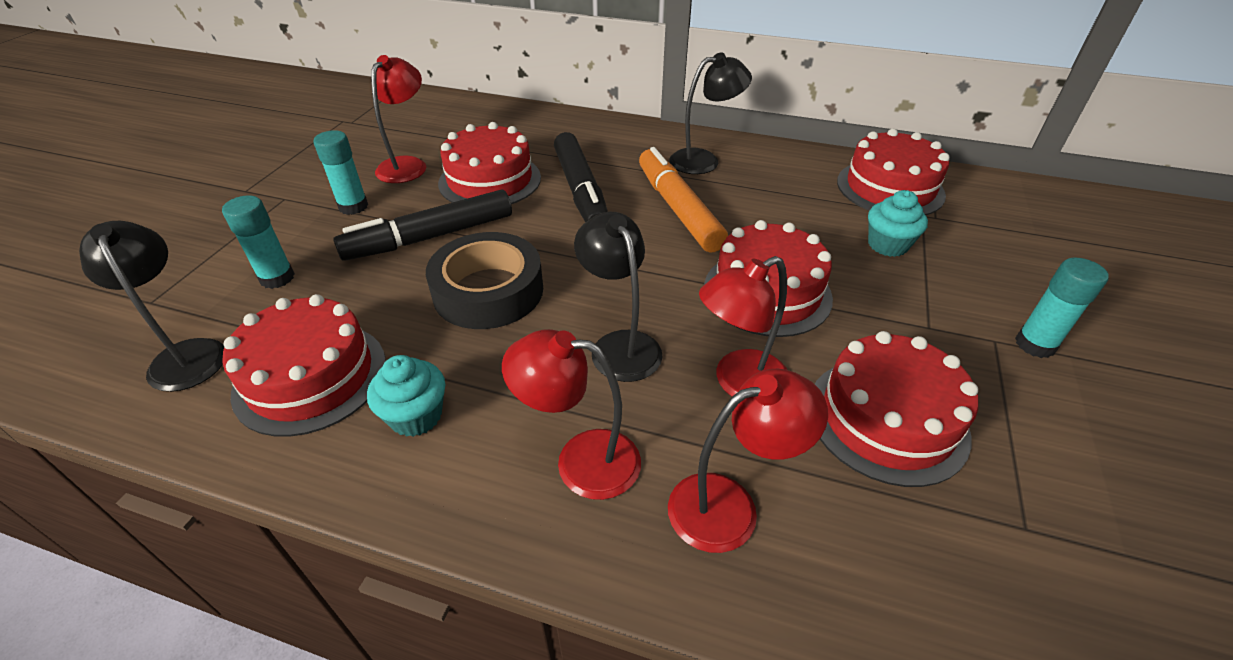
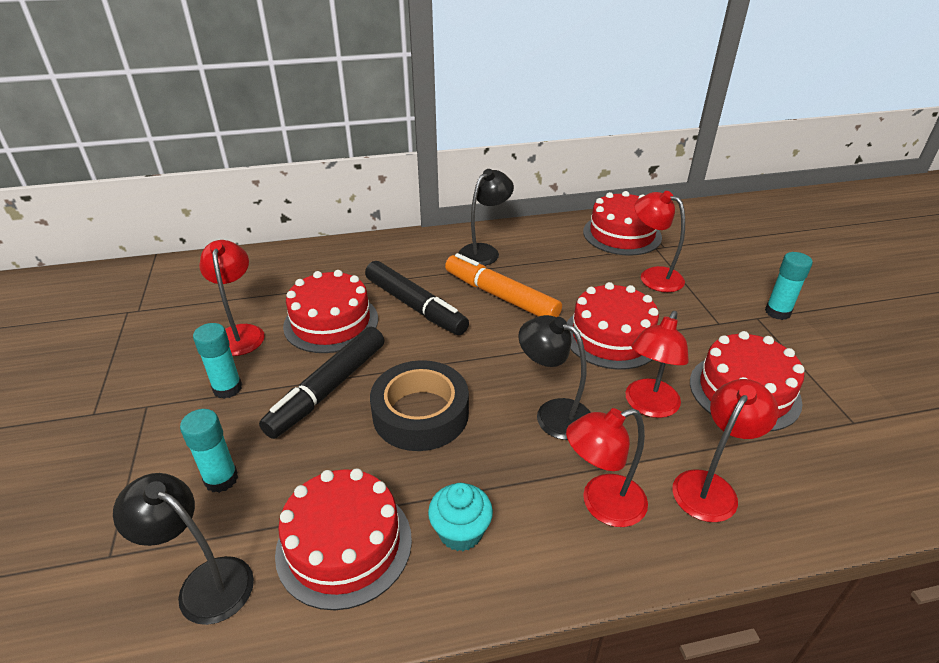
camera: 30 degrees left, 5 degrees down
turquoise cupcake [868,190,928,257] -> red lamp [634,191,685,292]

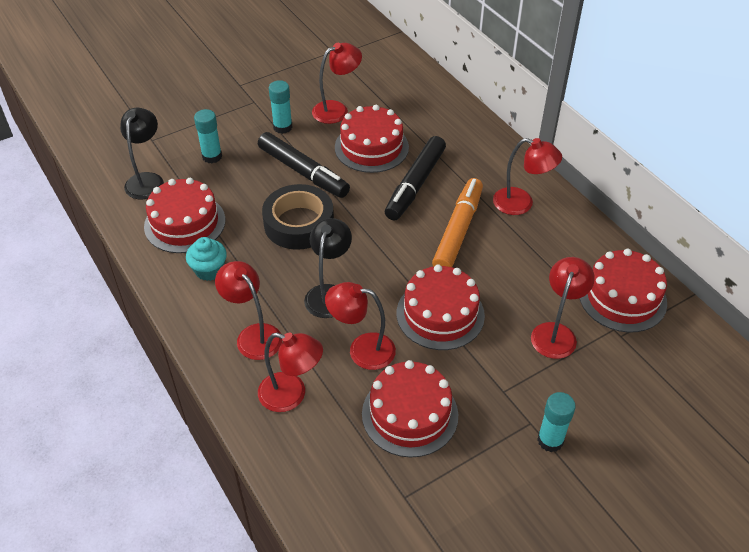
camera: 70 degrees right, 10 degrees up
black marker [259,327,384,439] -> black marker turned 150 degrees counterclockwise [258,132,350,198]
black lamp [458,169,514,266] -> red lamp [493,138,562,215]

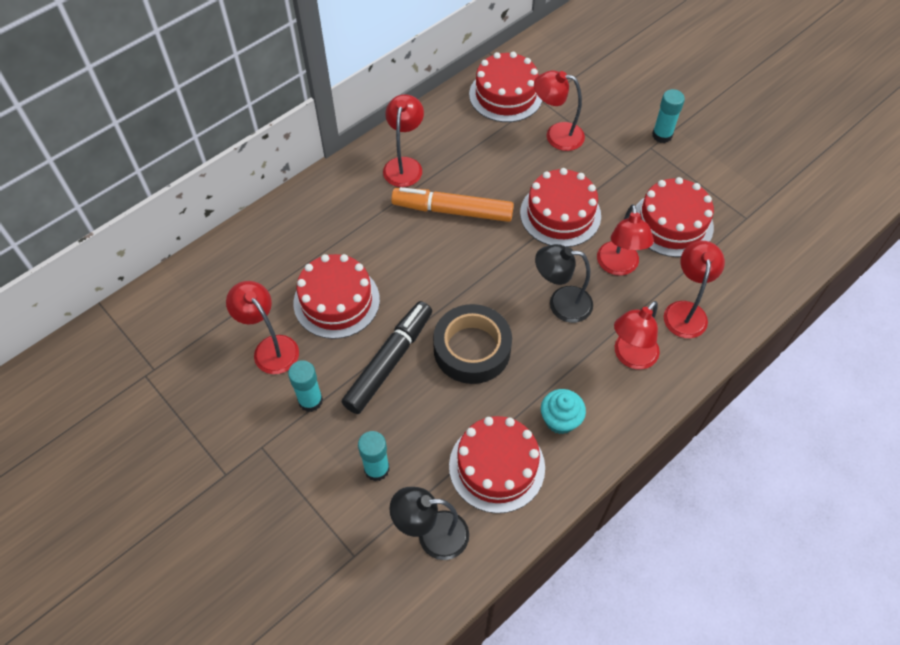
camera: 100 degrees left, 10 degrees up
black marker [385,136,446,221] -> none

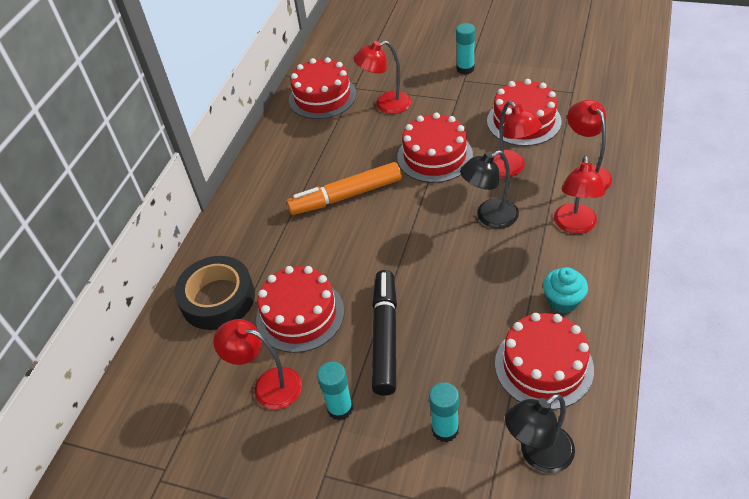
camera: 25 degrees left, 10 degrees down
red lamp [383,95,424,187] -> none
black tape [433,304,512,384] -> black tape moved to [174,256,255,330]

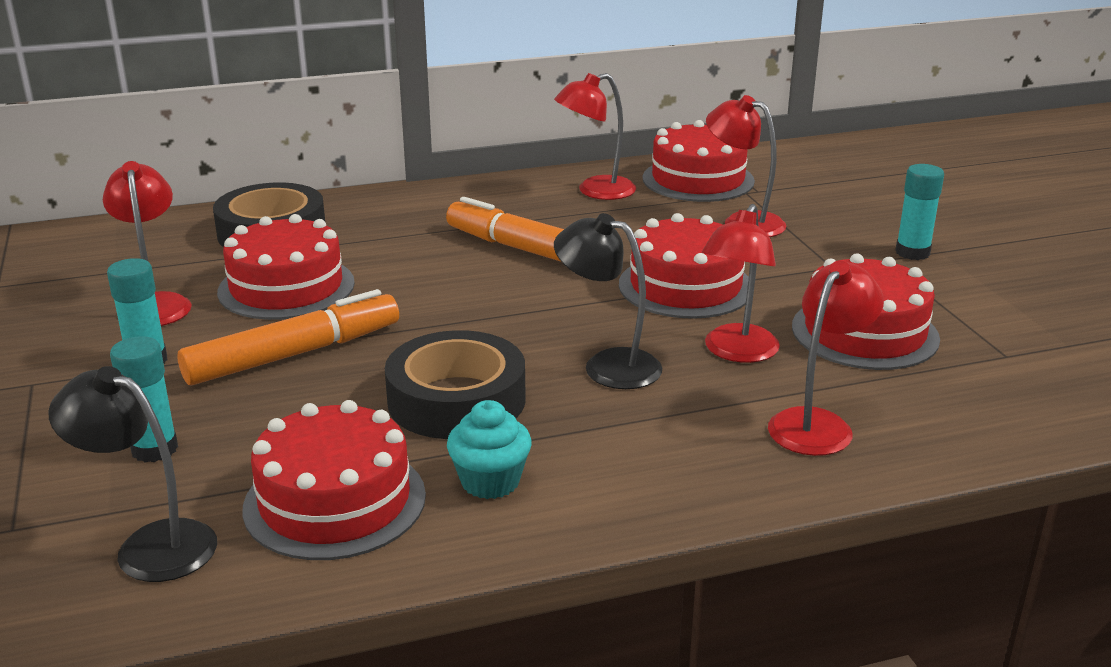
camera: 50 degrees right, 20 degrees down
black marker [372,270,397,396] -> orange marker [177,289,399,385]
red lamp [554,155,606,234] -> red lamp moved to [554,73,636,200]
none -> black tape [385,330,526,439]

